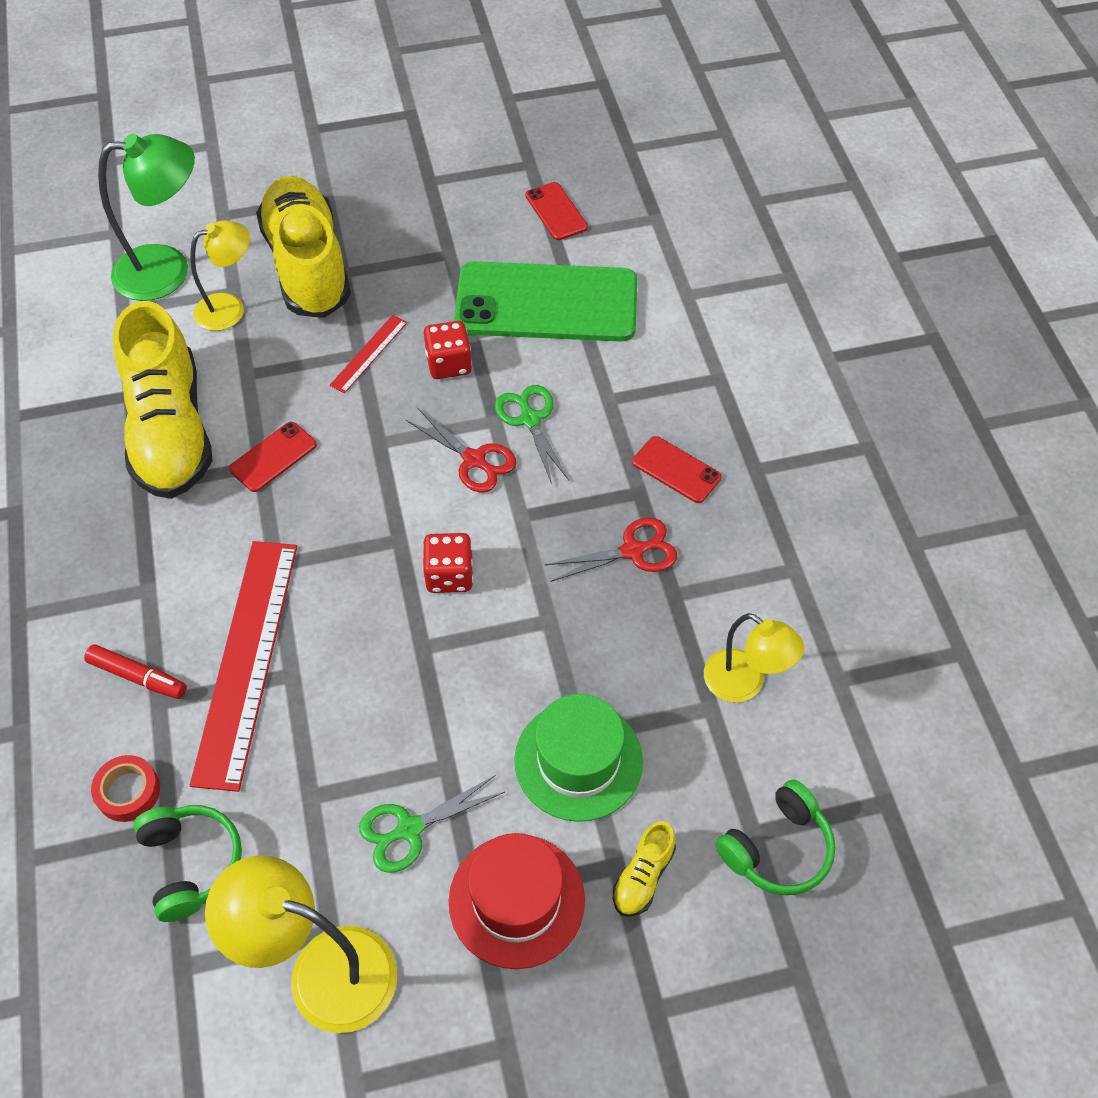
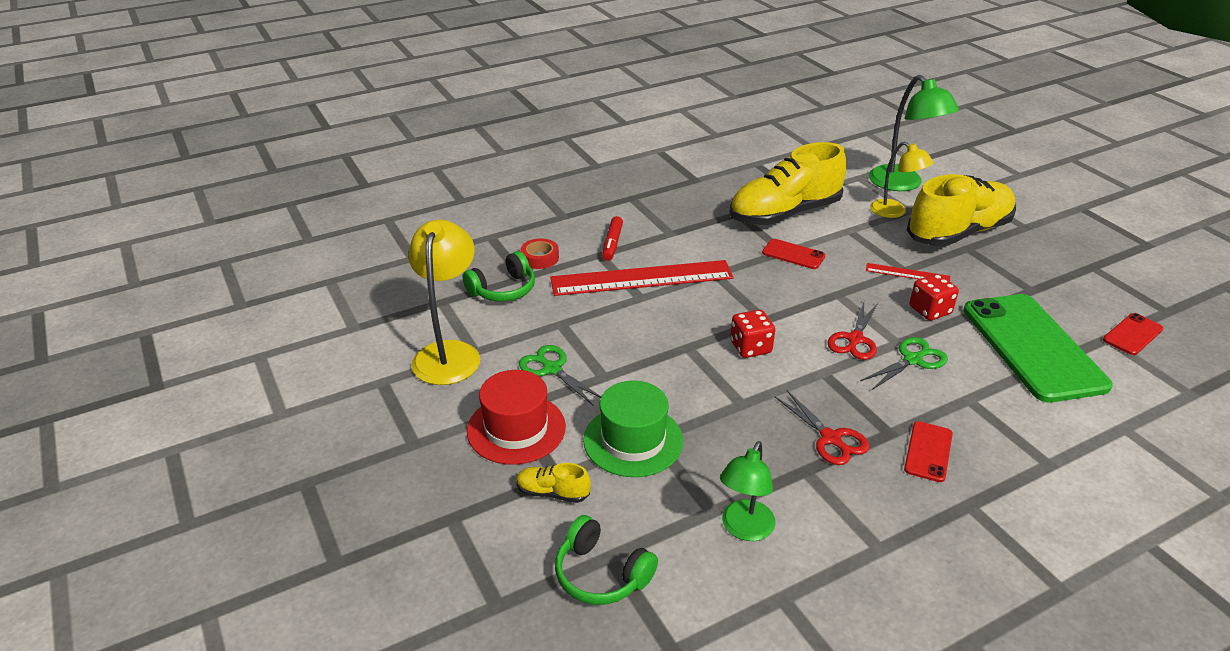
camera: 75 degrees right, 20 degrees down
yellow lamp [704,613,804,702] -> green lamp [720,441,776,541]

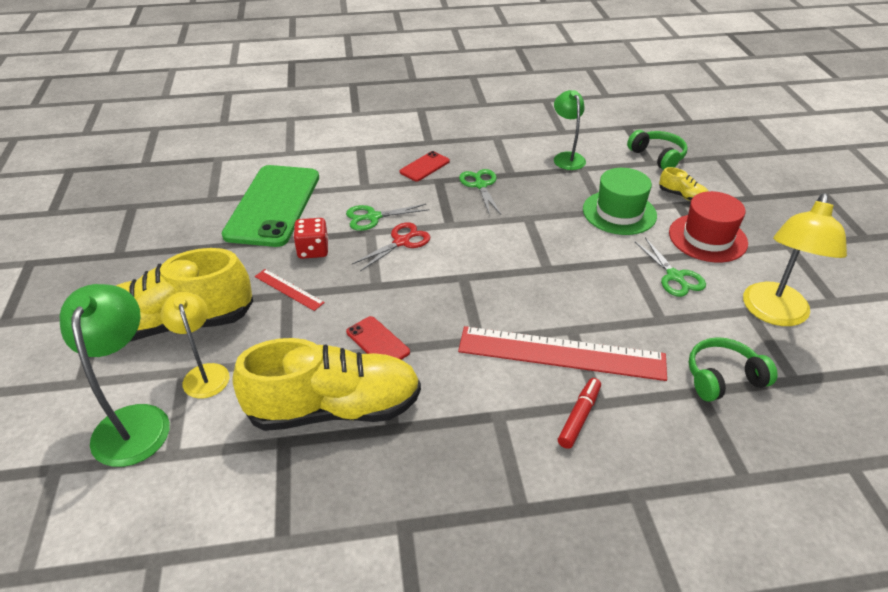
camera: 160 degrees left, 5 degrees up
red tape [521,238,559,269] -> none
green lamp [720,441,776,541] -> green lamp turned 60 degrees counterclockwise [554,90,586,170]
red dice [730,310,775,358] -> none
red scissors [775,390,869,465] -> green scissors [459,169,501,215]
red phone [1103,313,1163,355] -> none

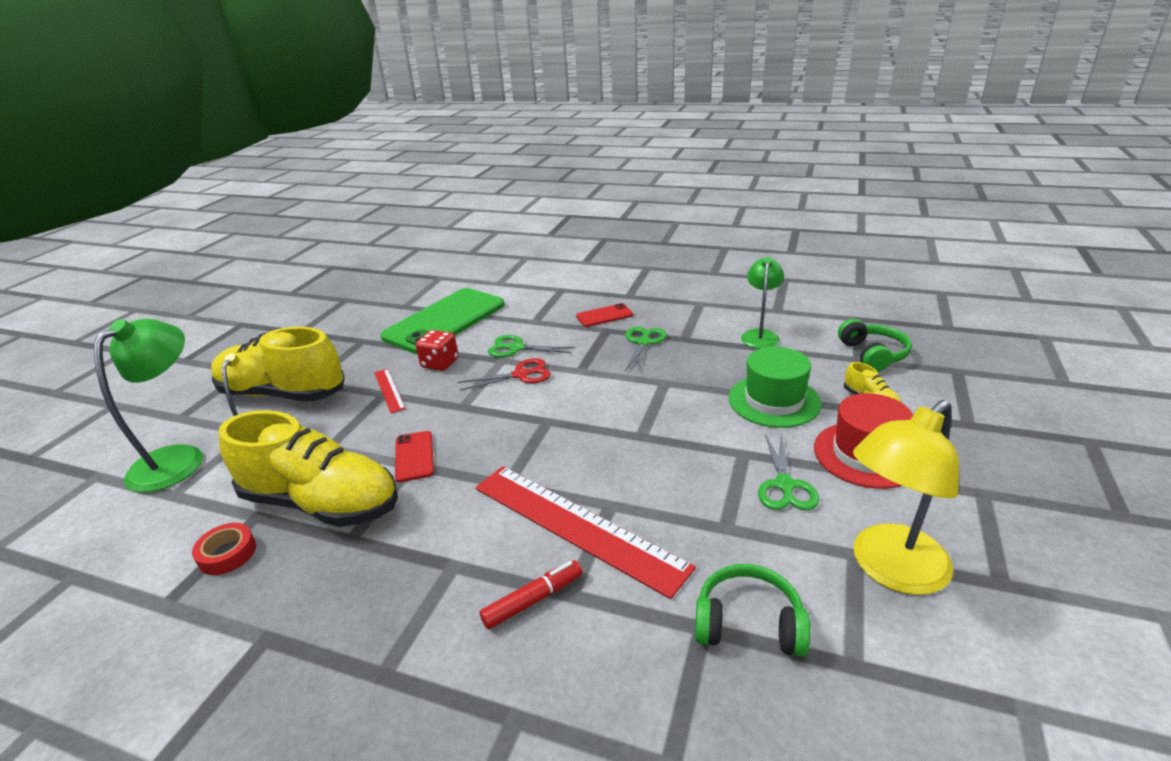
camera: 30 degrees right, 10 degrees down
none -> red tape [192,523,256,575]

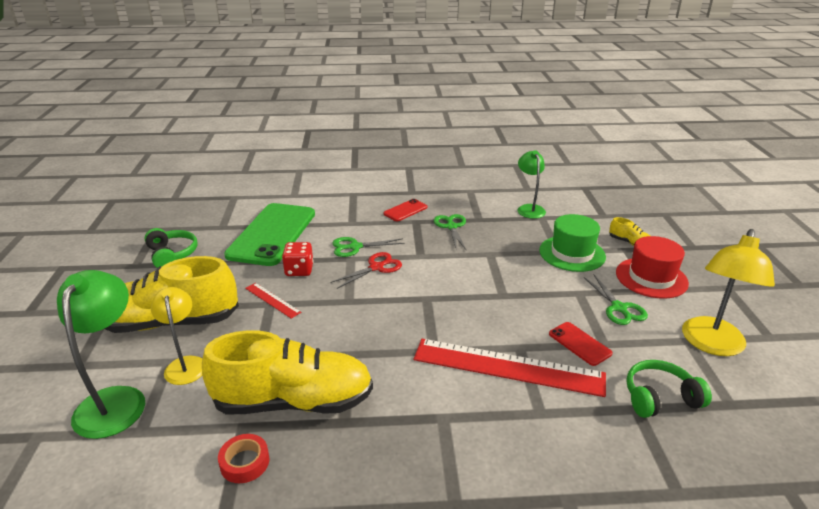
camera: 25 degrees left, 0 degrees up
red phone [395,431,434,482] -> red phone moved to [549,322,613,366]
red marker [480,560,582,630] -> none
green headphones [838,319,912,372] -> green headphones moved to [145,228,198,268]

